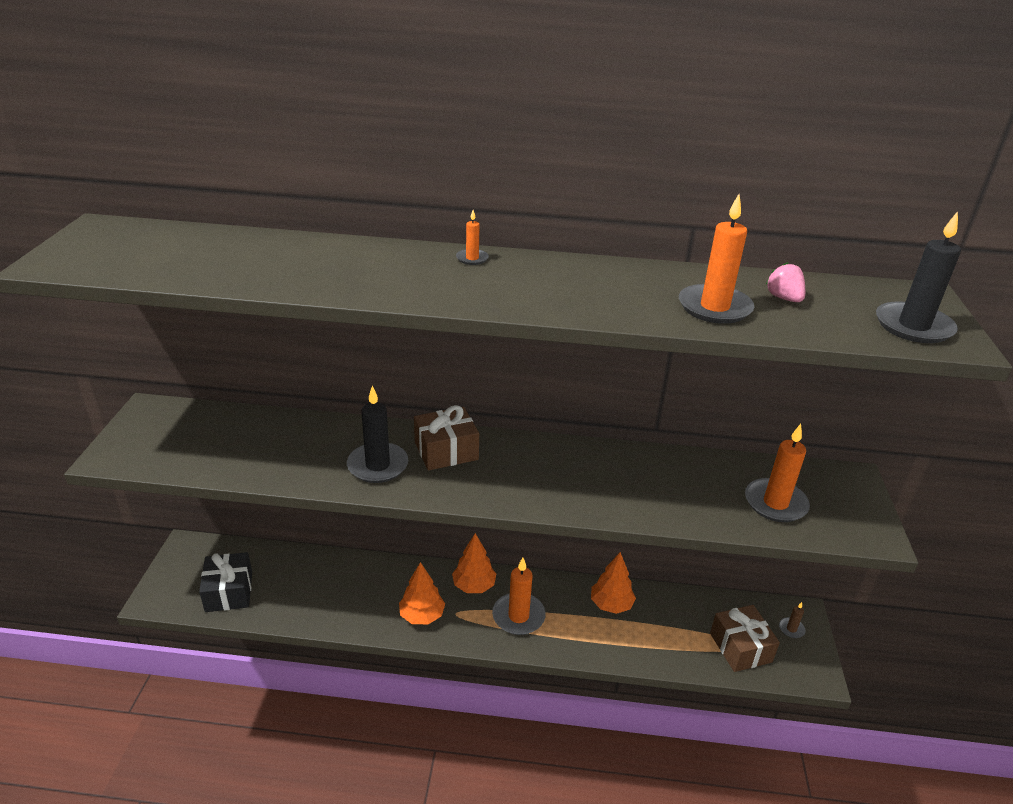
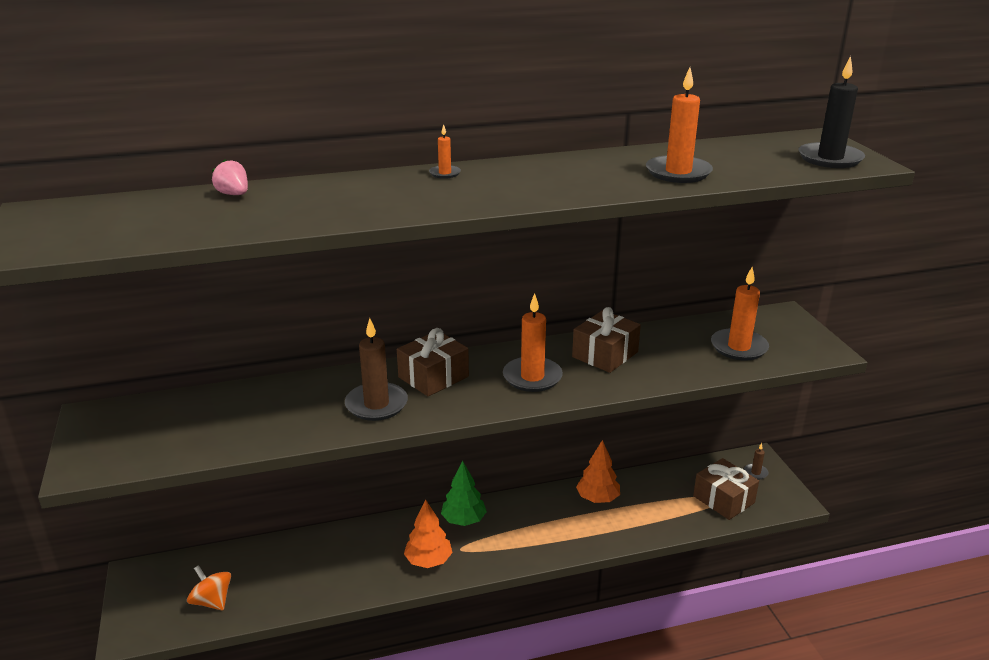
camera: 20 degrees left, 5 degrees down
black gift [199,552,252,612] -> orange spinning top [187,565,231,610]
black candle [347,386,408,483] -> brown candle [345,318,408,421]
orange tree [452,533,496,593] -> green tree [441,461,487,526]
orange candle [492,557,546,635] -> orange candle moved to [503,293,563,392]
pink strawberry [766,262,805,302] -> pink strawberry moved to [212,160,248,195]
none -> brown gift [572,307,641,373]

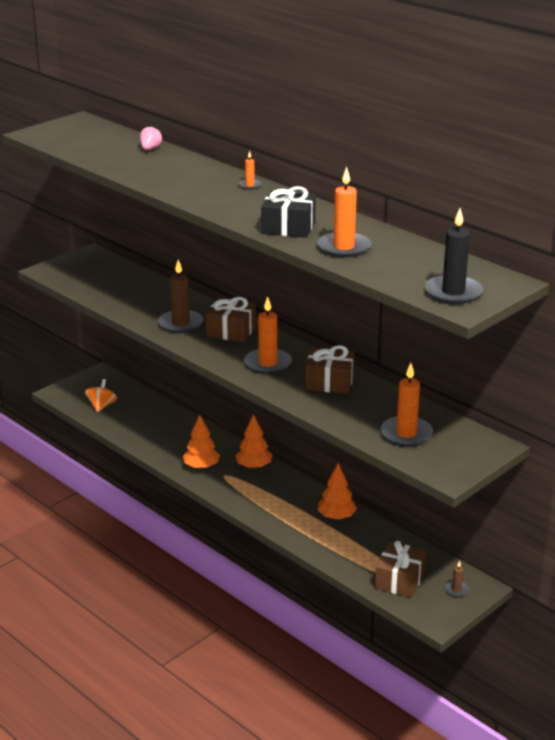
camera: 60 degrees right, 0 degrees up
green tree [441,461,487,526] -> orange tree [235,414,272,469]
none -> black gift [261,186,316,238]

